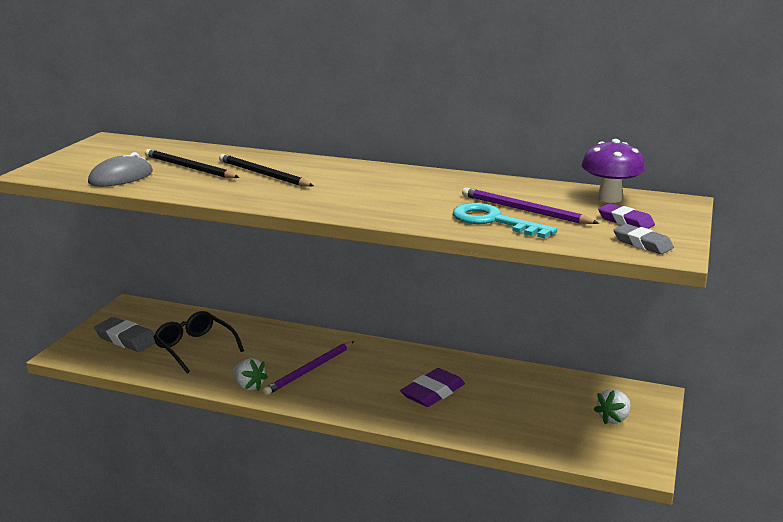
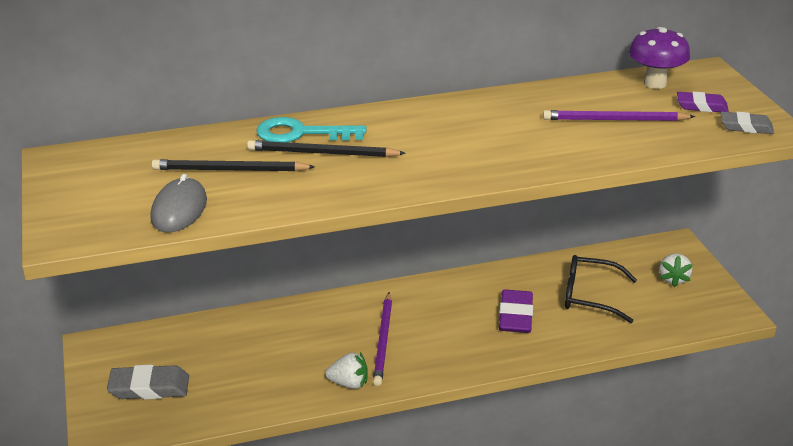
camera: 35 degrees left, 10 degrees up
black glasses [153,311,244,373] -> black glasses moved to [565,255,637,323]
turquoise key [453,203,557,238] -> turquoise key moved to [256,117,366,142]

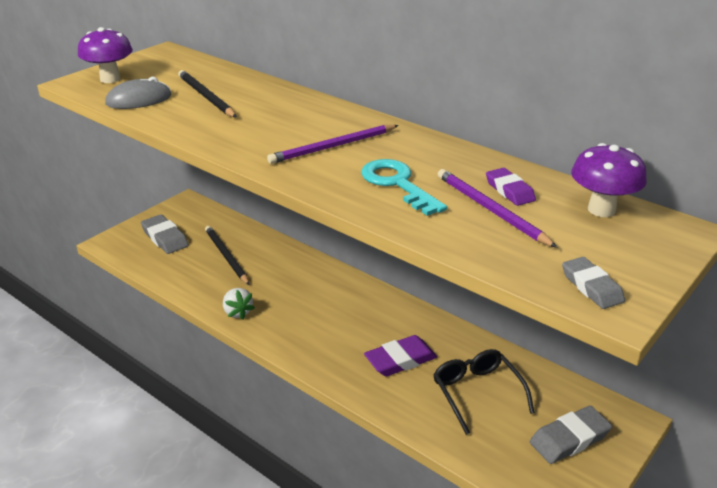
camera: 55 degrees right, 0 degrees up
black pencil [247,140,406,157] -> black pencil moved to [205,226,250,285]
turquoise key [256,117,366,142] -> turquoise key moved to [361,159,447,216]
purple pencil [373,292,392,386] -> purple pencil moved to [267,125,399,164]
white strawberry [659,253,692,287] -> grey eraser [530,406,612,464]
purple eraser [677,92,729,112] -> purple eraser moved to [486,168,536,206]
none -> purple mushroom [78,27,133,83]

